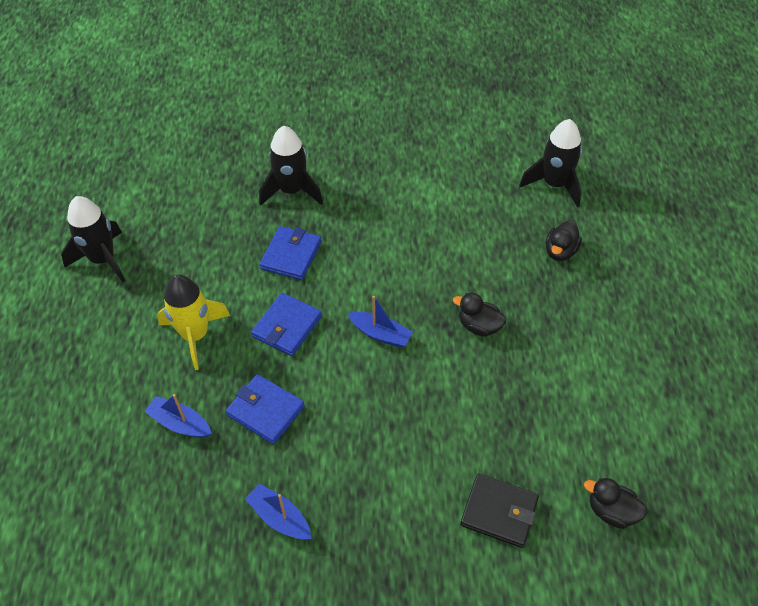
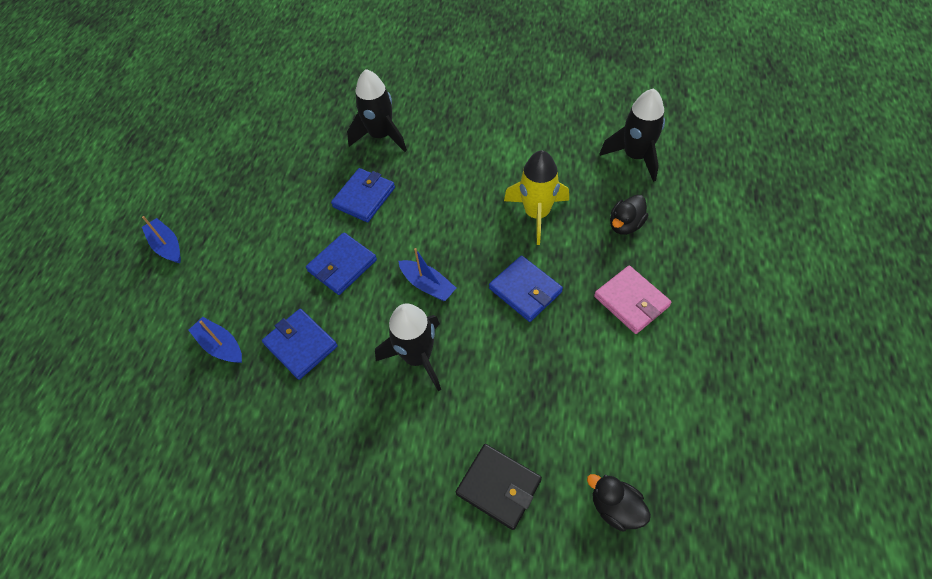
camera: 15 degrees right, 5 degrees up
black rocket [61,196,125,282] -> black rocket moved to [375,303,441,391]
yellow rocket [157,274,230,370] -> yellow rocket moved to [504,150,569,245]
blue boat [245,483,311,539] -> blue boat moved to [142,216,181,263]
black duck [453,293,506,337] -> blue wallet [489,256,563,322]
none -> pink wallet [594,266,672,334]

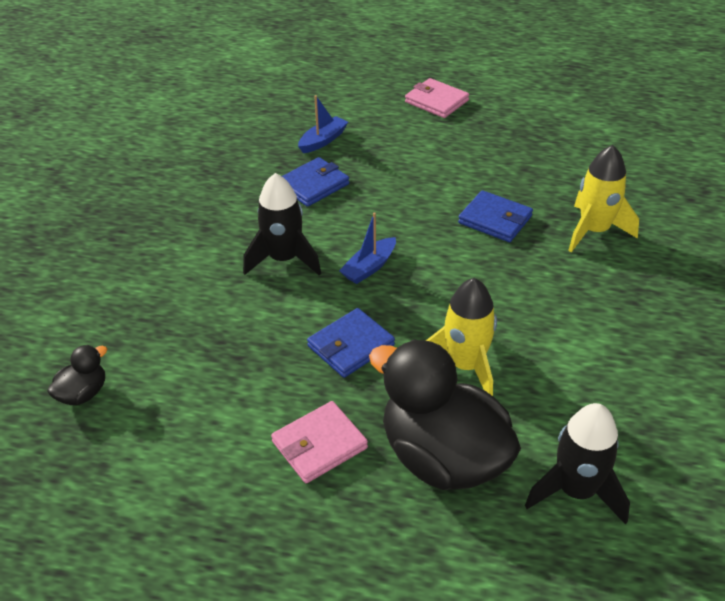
camera: 90 degrees right, 15 degrees down
blue boat [142,216,181,263] -> pink wallet [405,78,469,118]
blue wallet [306,232,377,295] -> none
black rocket [347,69,407,152] -> yellow rocket [568,145,639,253]
black wallet [456,444,542,530] -> none
black duck [610,195,648,235] -> black duck [369,339,521,490], size x2.29

